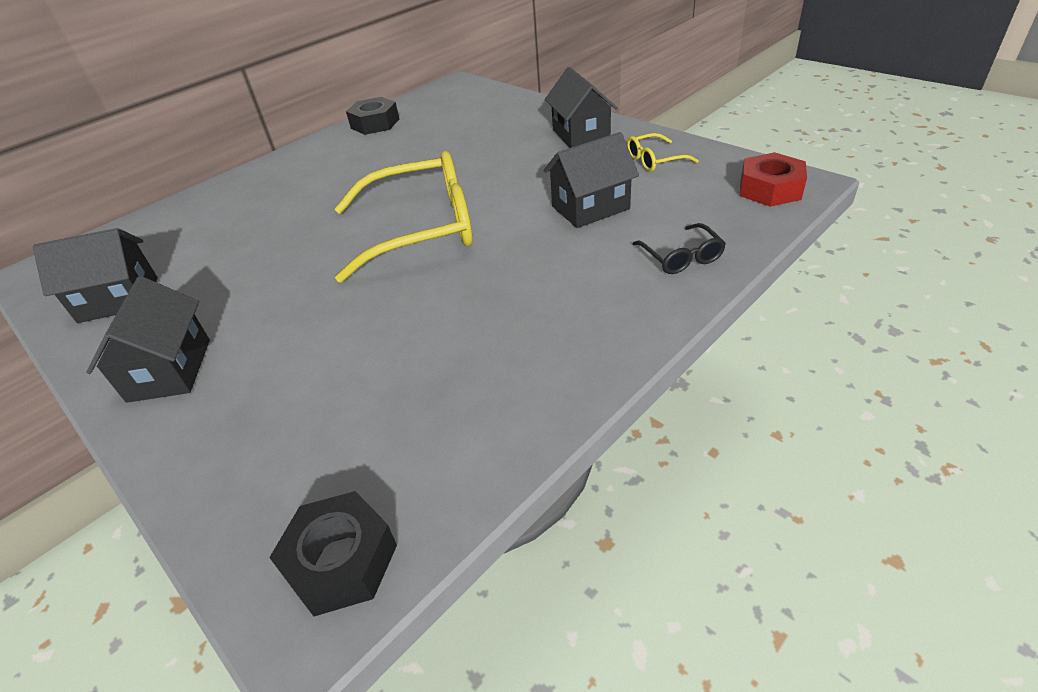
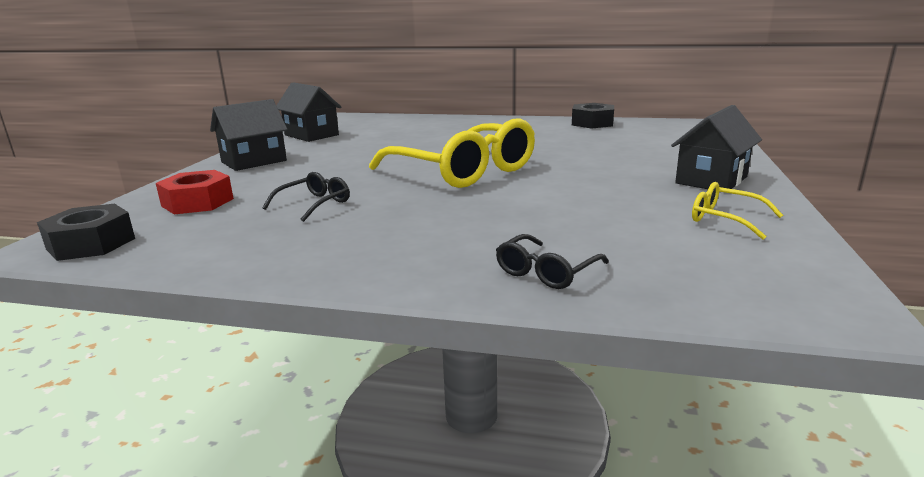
camera: 55 degrees right, 20 degrees down
black house [543,132,639,228] -> none
red nut [740,152,807,207] -> red nut moved to [156,170,234,214]
none -> black glasses [262,172,350,222]

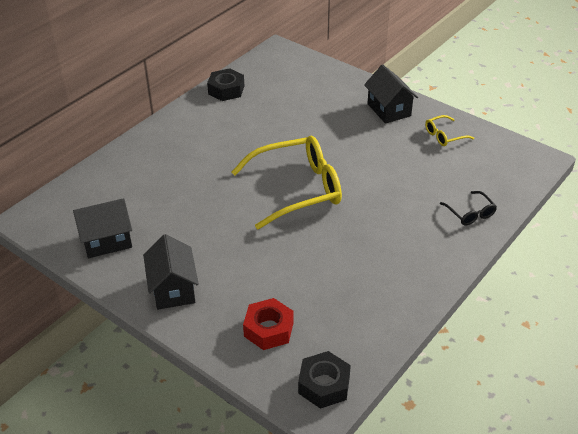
camera: 65 degrees left, 20 degrees up
black glasses [262,172,350,222] -> none

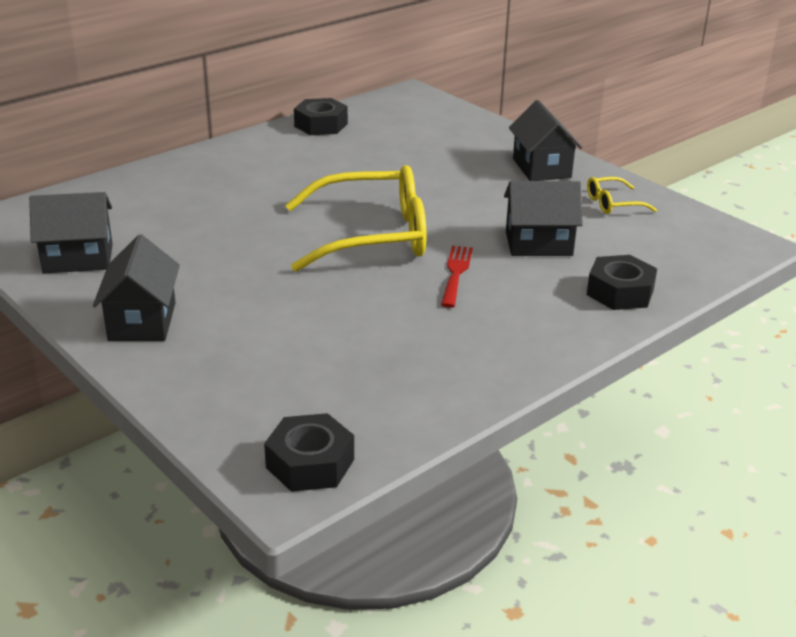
camera: 10 degrees right, 10 degrees down
red nut [243,298,294,350] -> none
black glasses [440,191,497,225] -> black nut [587,255,657,310]
none -> red fork [441,246,473,308]
none -> black house [504,181,583,256]

